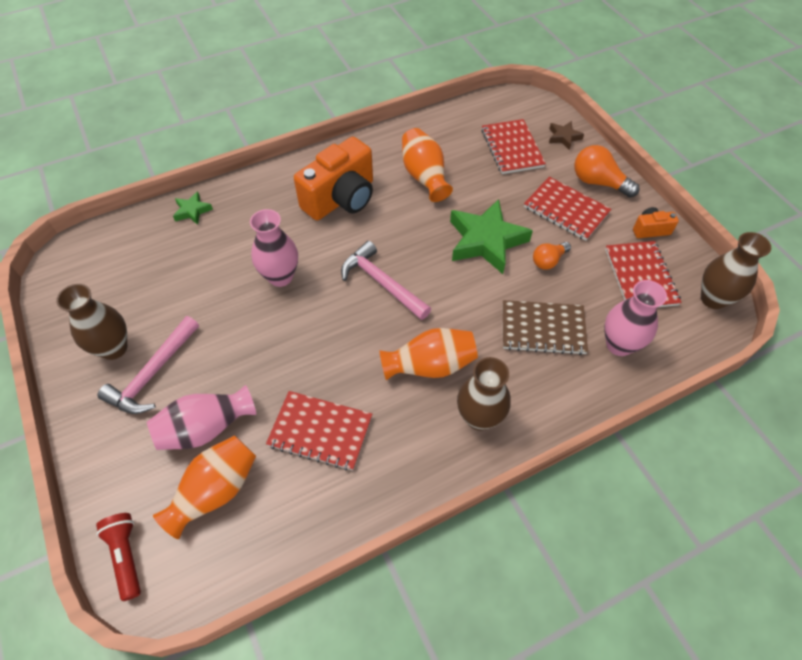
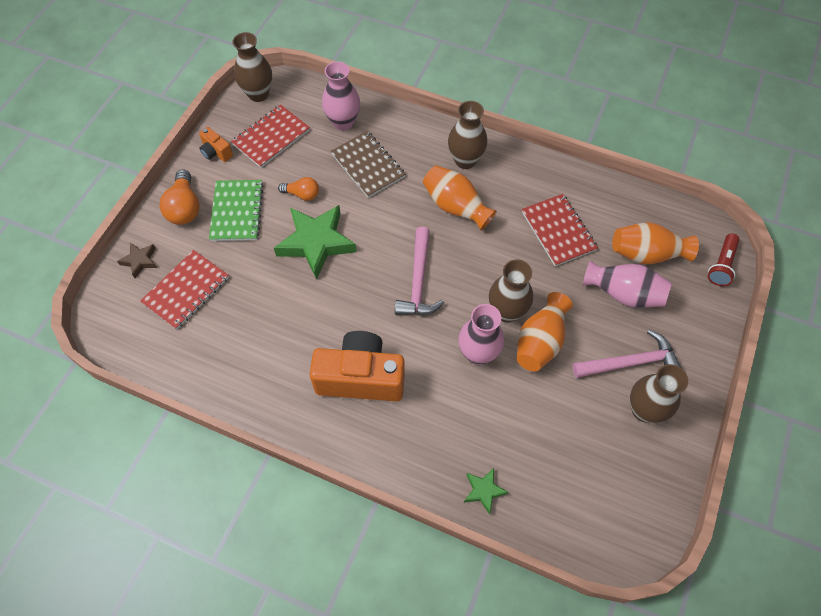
camera: 130 degrees left, 5 degrees up
orange vase [402,128,453,202] -> orange vase moved to [517,292,573,371]
red notebook [524,177,611,241] -> green notebook [209,180,264,241]
none -> brown vase [489,259,533,323]

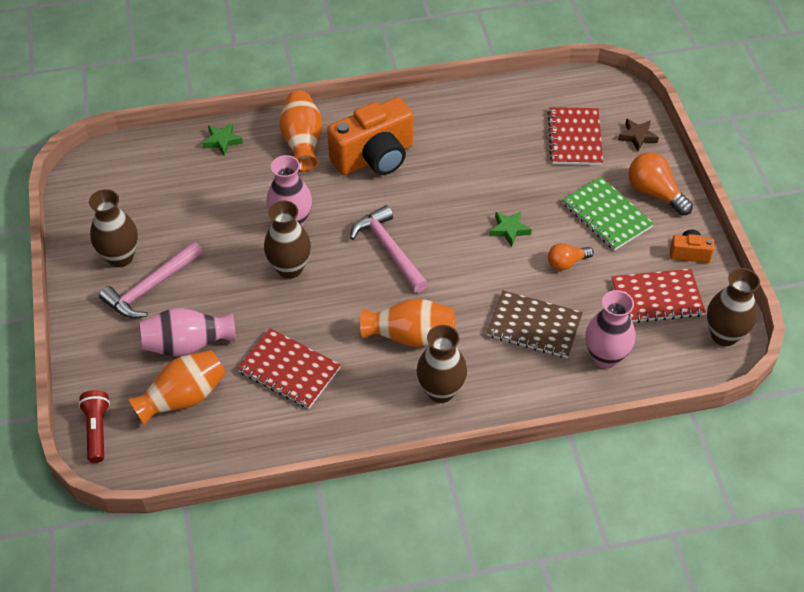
camera: 145 degrees right, 10 degrees down
red notebook [231,104,310,168] -> red notebook turned 75 degrees clockwise [612,269,706,323]
green star [274,205,357,280] -> green star [489,211,532,247], size x0.48
orange vase [517,292,573,371] -> orange vase moved to [280,91,322,171]

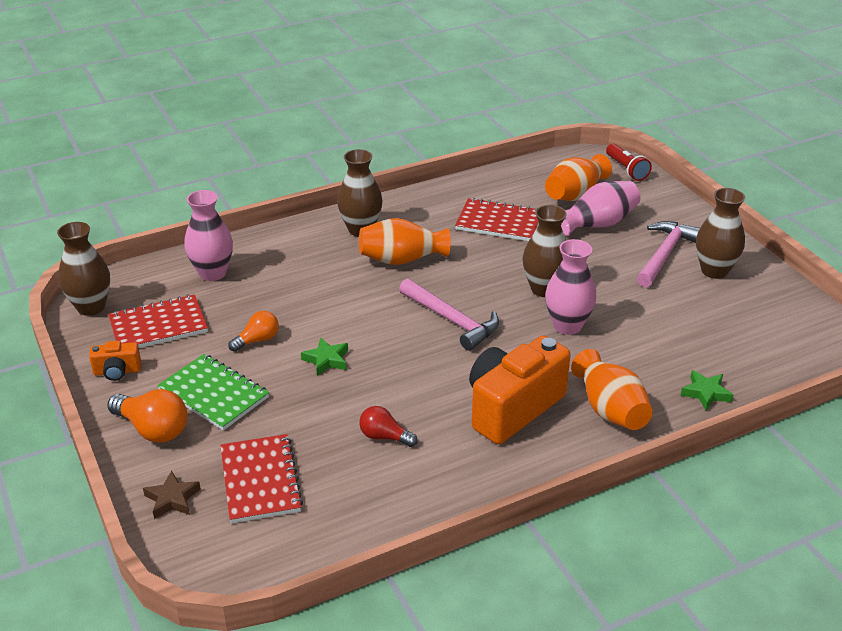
camera: 165 degrees right, 15 degrees down
brown notebook [487,290,583,358] -> none
none -> red light bulb [359,406,418,447]

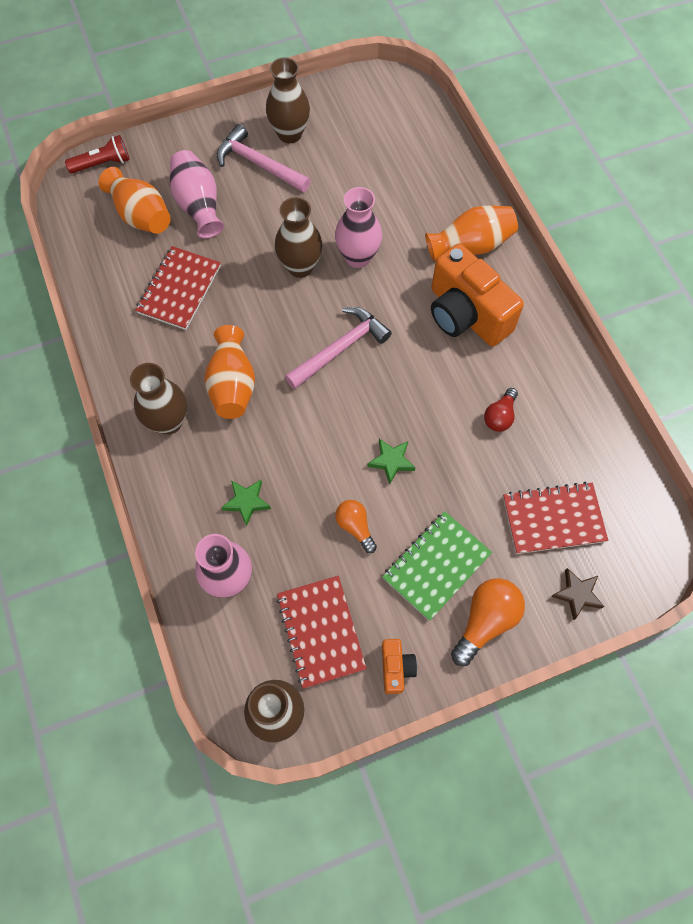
camera: 85 degrees left, 30 degrees up
green star [680,370,734,411] -> green star moved to [221,480,271,527]

